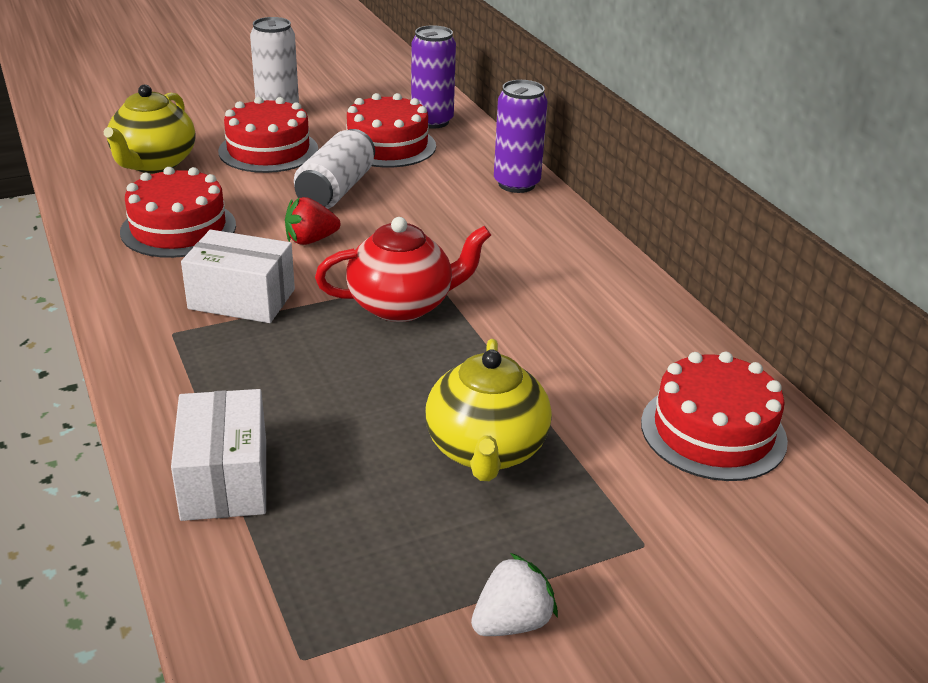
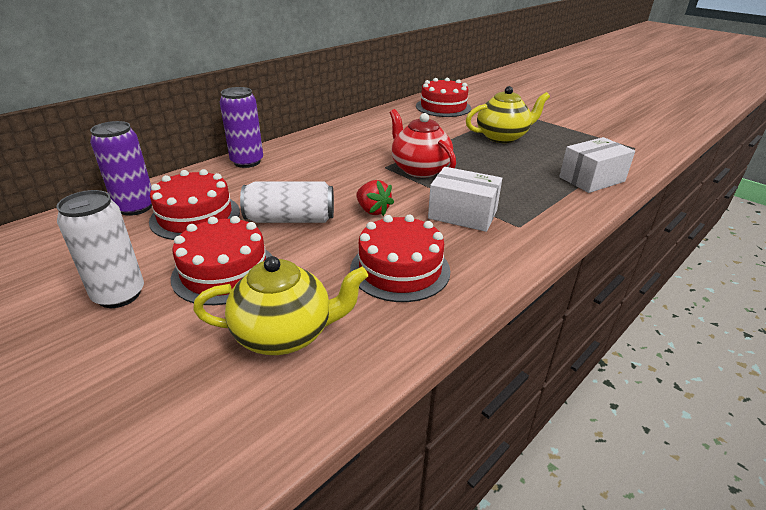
camera: 110 degrees left, 0 degrees up
white box [181,230,295,323] -> white box turned 60 degrees counterclockwise [428,167,502,232]
white strawberry [471,553,558,636] -> none

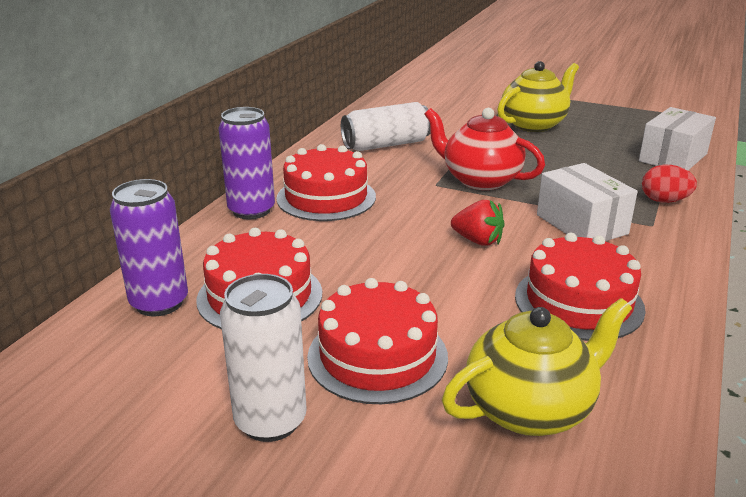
camera: 20 degrees left, 5 degrees down
white can [240,182,334,223] -> white can moved to [341,102,430,151]
red cake [416,78,471,117] -> red cake moved to [276,144,376,221]
white box [428,167,502,232] -> white box turned 60 degrees clockwise [537,163,638,241]
none -> red egg [642,165,697,203]

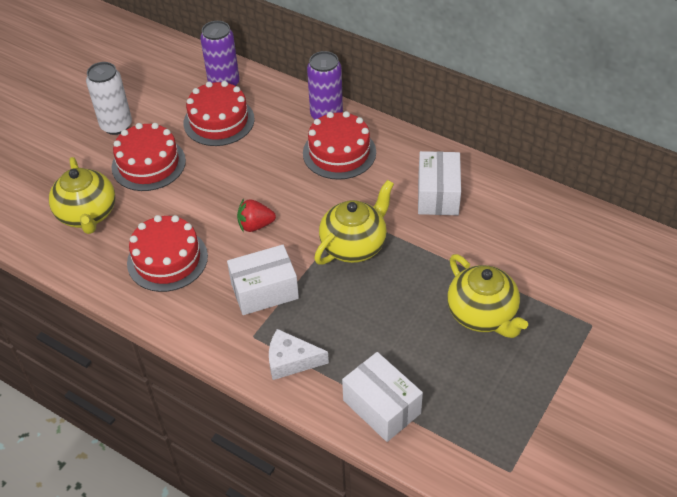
camera: 100 degrees right, 20 degrees up
white can [341,102,430,151] -> white box [418,151,461,215]
red teapot [425,108,545,190] -> yellow teapot [314,180,394,265]
red strawberry [451,200,504,246] -> red strawberry turned 45 degrees clockwise [237,199,276,232]
red egg [642,165,697,203] -> white cheese [269,329,329,380]

